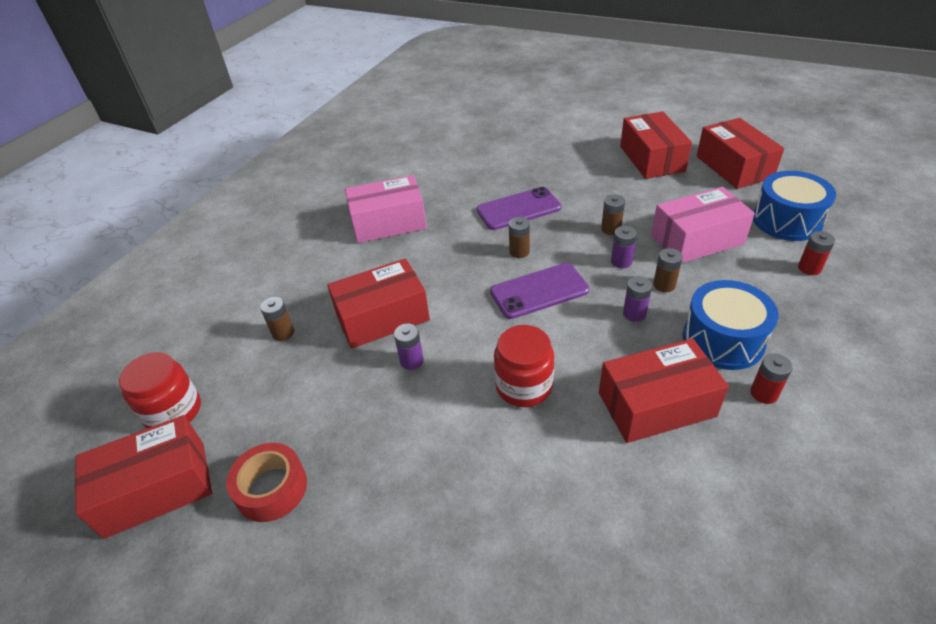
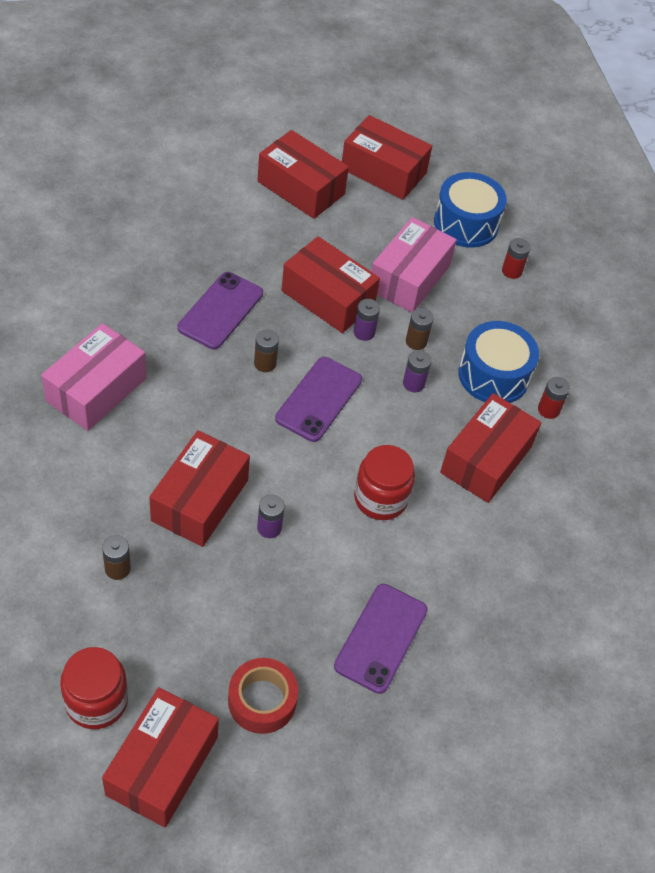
camera: 50 degrees left, 10 degrees up
brown battery [601,194,625,235] -> red box [281,236,380,333]
none -> purple phone [334,584,428,694]

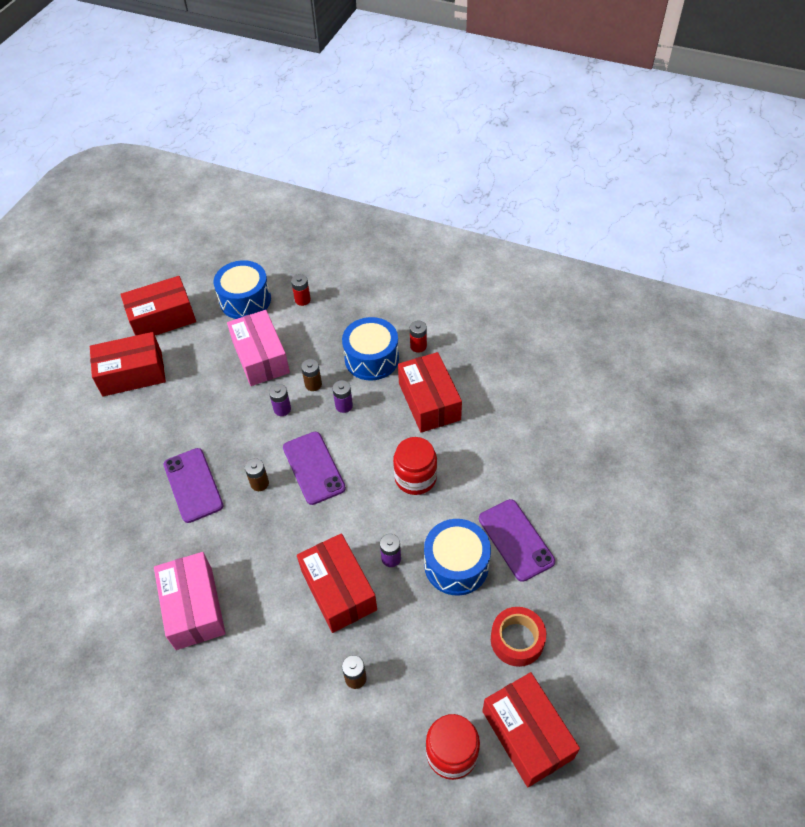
camera: 45 degrees left, 0 degrees up
red box [281,236,380,333] -> none
none -> blue drum [424,519,491,596]

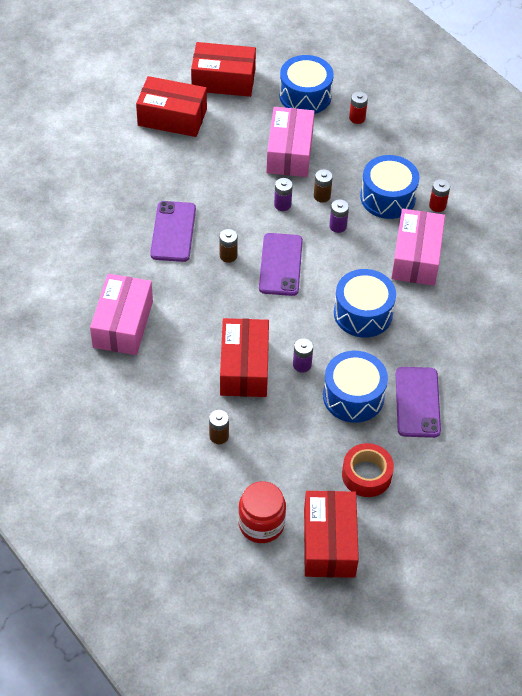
camera: 25 degrees right, 0 degrees up
red jar [393,437,437,495] -> blue drum [334,269,396,338]
red box [398,352,462,433] -> pink box [391,209,445,286]

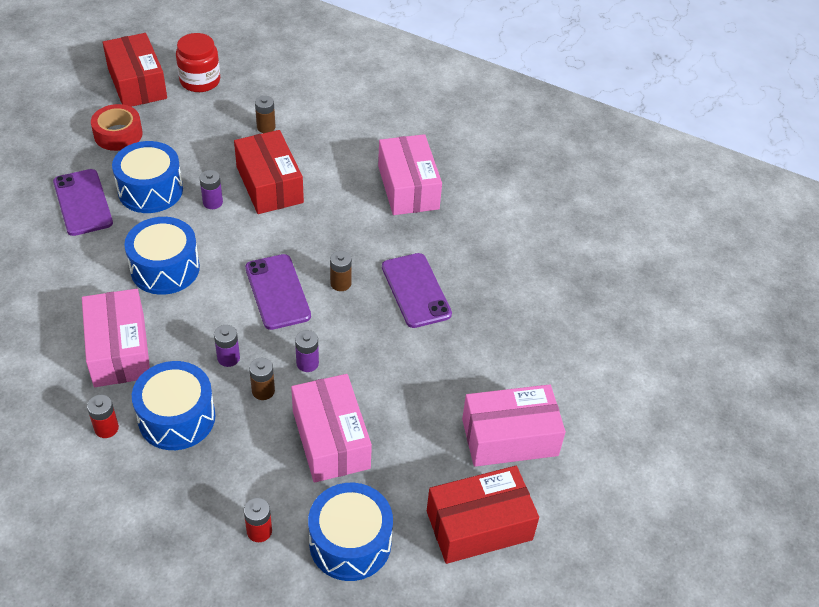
camera: 155 degrees right, 5 degrees down
red box [136,76,207,137] -> pink box [462,384,566,467]

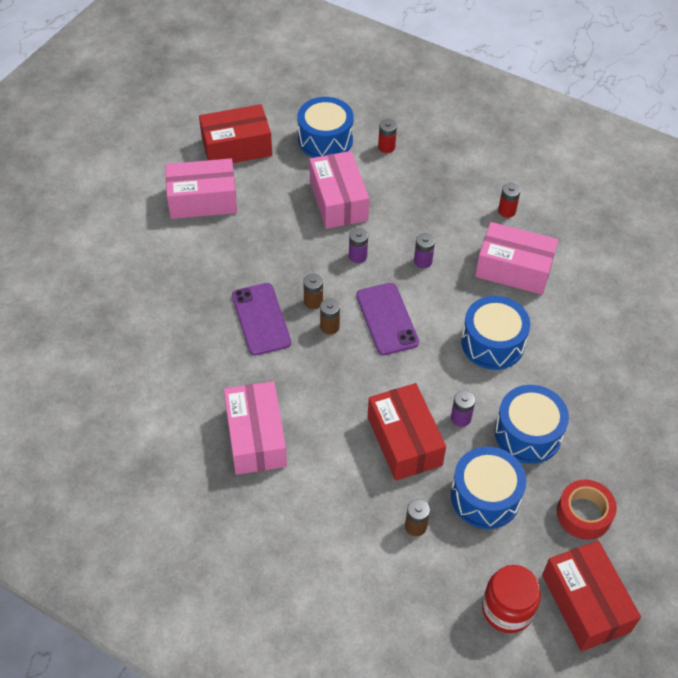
camera: 175 degrees left, 5 degrees up
purple phone [53,169,113,236] -> none
pink box [82,289,150,387] -> pink box turned 60 degrees counterclockwise [475,222,558,295]
blue drum [132,361,216,450] -> blue drum moved to [451,446,527,529]
brown battery [249,358,275,400] -> brown battery moved to [303,274,323,309]

